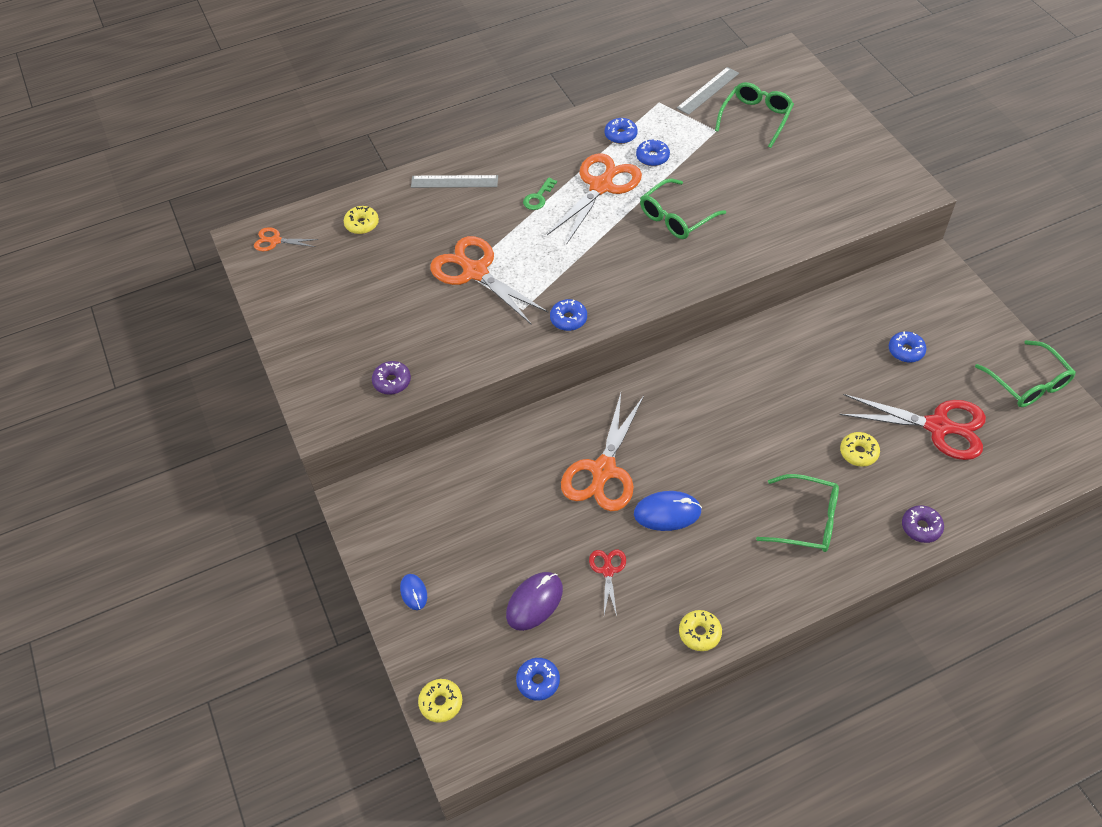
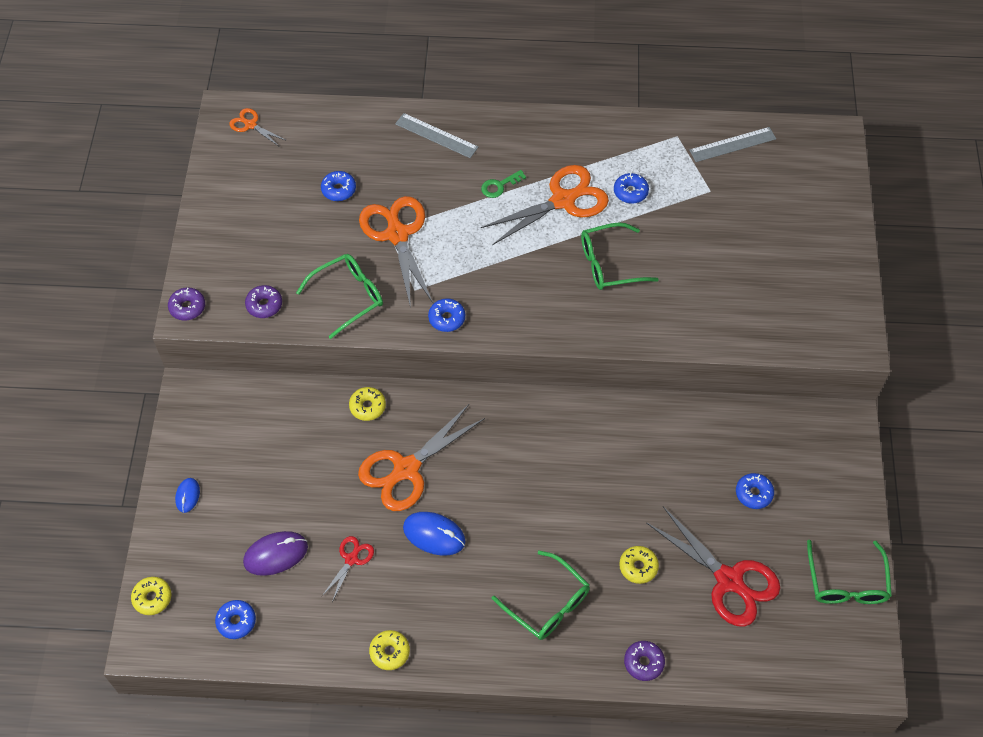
camera: 25 degrees right, 5 degrees up
yellow donut [344,206,379,234] -> yellow donut moved to [349,387,386,421]
blue donut [605,118,638,144] -> blue donut moved to [321,171,356,201]
green glasses [715,82,794,148] -> green glasses moved to [296,254,383,339]
none -> purple donut [168,287,205,321]

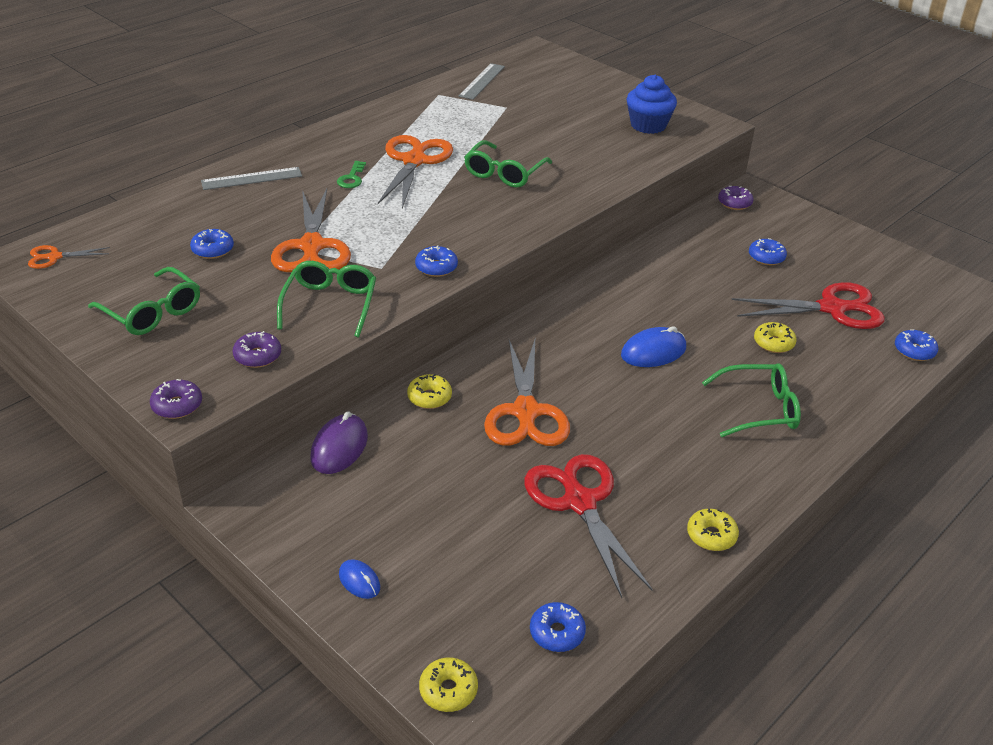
camera: 50 degrees left, 20 degrees down
purple mouse [243,531,308,576] -> purple mouse moved to [311,411,368,474]
red scissors [322,536,374,602] -> red scissors [524,454,653,598], size x2.05
orange scissors [359,196,433,308] -> orange scissors turned 120 degrees counterclockwise [271,189,351,272]
blue mouse [403,512,466,556] -> blue mouse moved to [621,326,686,367]
blue donut [614,173,649,204] -> blue donut moved to [895,329,938,361]
purple donut [624,641,665,681] -> purple donut moved to [718,186,754,210]
green glasses [807,540,892,604] -> green glasses moved to [88,267,200,335]
none -> blue cupcake [627,75,677,134]

